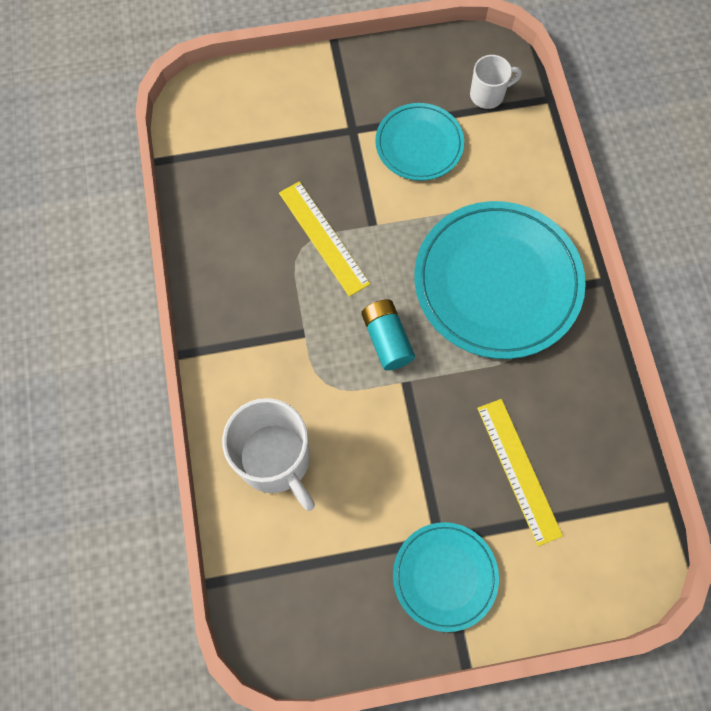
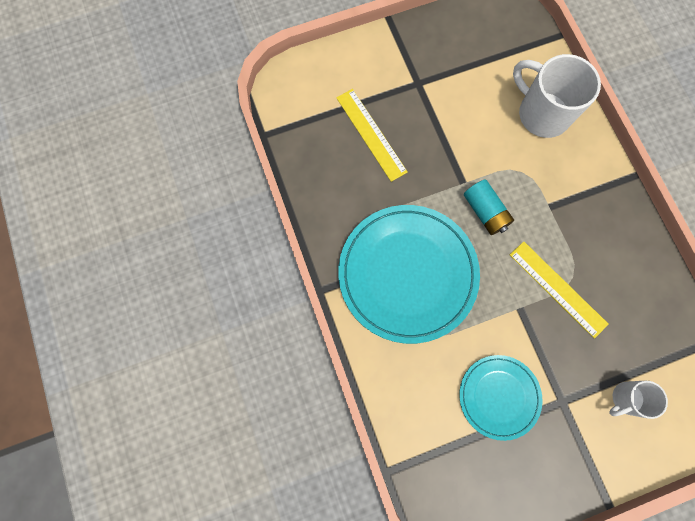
camera: 170 degrees right, 5 degrees up
turquoise plate [393,522,499,632] -> none
white mug [470,55,522,109] -> white mug moved to [609,381,668,419]

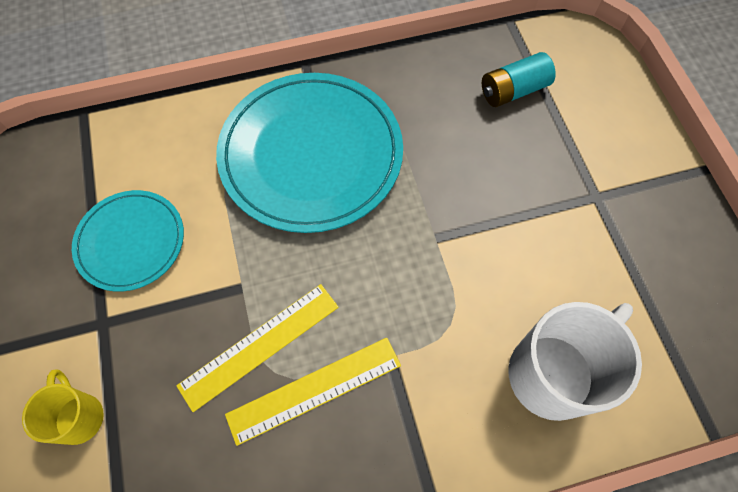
camera: 95 degrees right, 10 degrees down
yellow ruler [336,89,408,182] -> yellow ruler moved to [225,338,401,446]
turquoise battery [464,179,514,235] -> turquoise battery moved to [482,52,556,107]
white mug [609,381,668,419] -> yellow mug [22,369,104,445]

